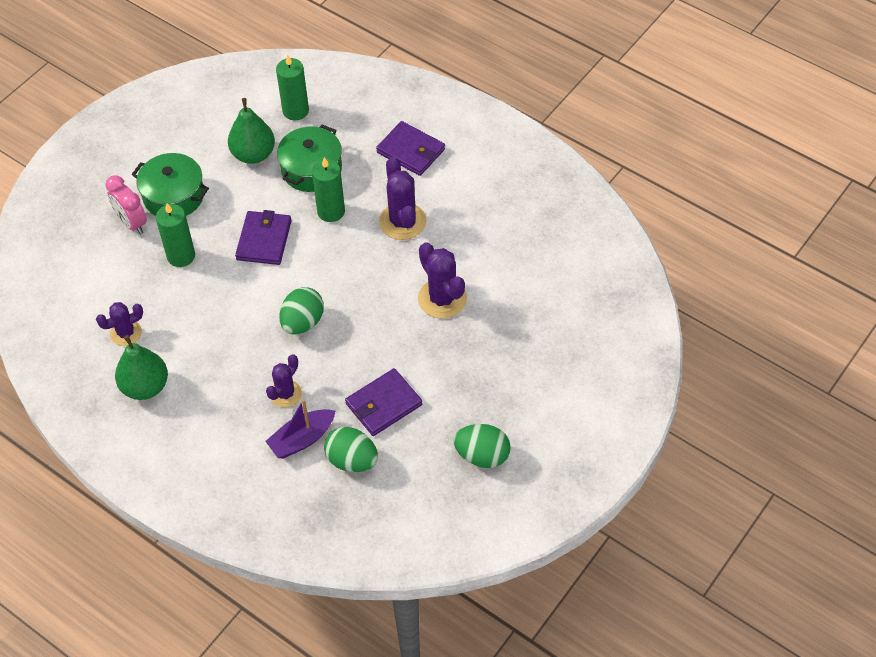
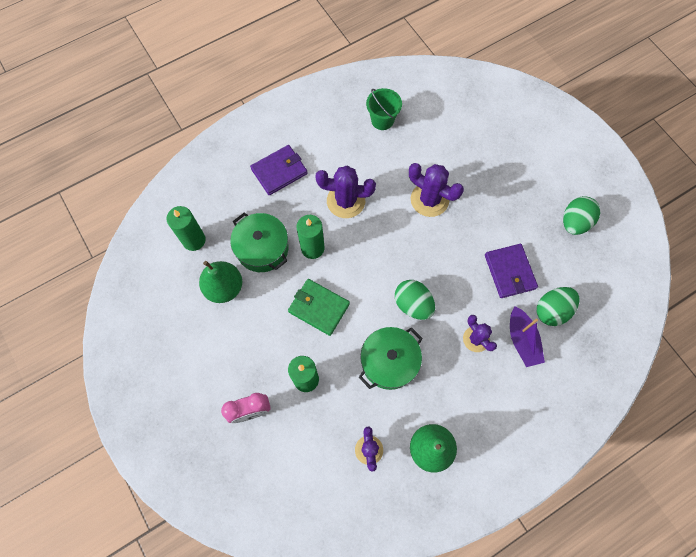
camera: 70 degrees left, 15 degrees up
green pot [132,153,209,216] -> green pot moved to [359,327,423,390]
purple wallet [235,210,292,265] -> green wallet [288,279,350,336]
purple cactus [418,243,467,319] -> purple cactus turned 45 degrees clockwise [409,163,464,217]
none -> green bucket [366,88,402,130]

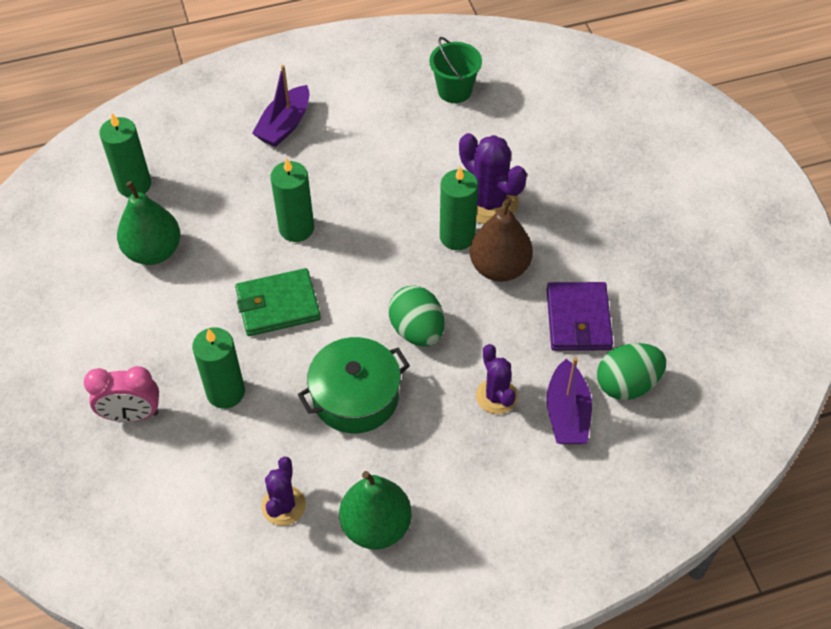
camera: 15 degrees right, 15 degrees down
green pot [230,213,289,272] -> none
purple wallet [250,145,308,195] -> purple boat [252,65,309,147]
green wallet [288,279,350,336] -> green wallet turned 60 degrees counterclockwise [235,268,321,336]
purple cactus [315,166,376,218] -> none
green egg [563,196,600,235] -> none
none -> green candle [440,167,478,250]
none -> brown pear [470,197,533,282]

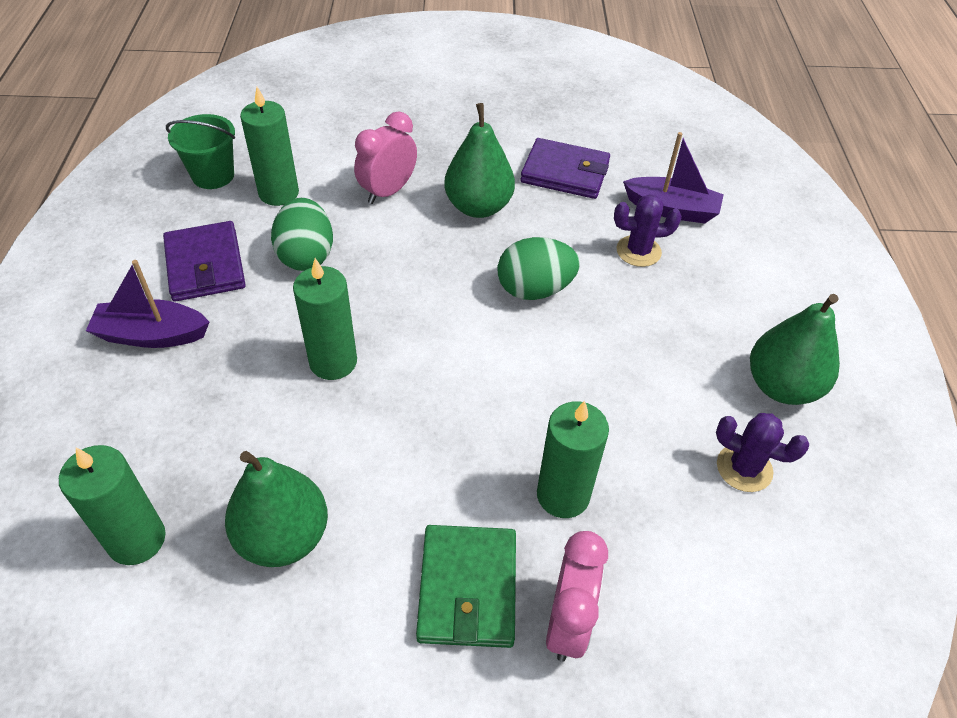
camera: 75 degrees left, 5 degrees down
green wallet [235,268,321,336] -> green wallet moved to [416,525,516,648]
purple boat [252,65,309,147] -> purple boat turned 135 degrees clockwise [86,260,209,348]
green pot [298,337,410,433] -> none
green candle [440,167,478,250] -> green candle moved to [240,87,299,206]
purple cactus [459,133,527,224] -> pink clock [354,111,417,204]
brown pear [470,197,533,282] -> green pear [444,103,515,218]
green egg [597,343,666,400] -> green egg moved to [271,198,333,271]
none -> purple wallet [163,221,246,302]

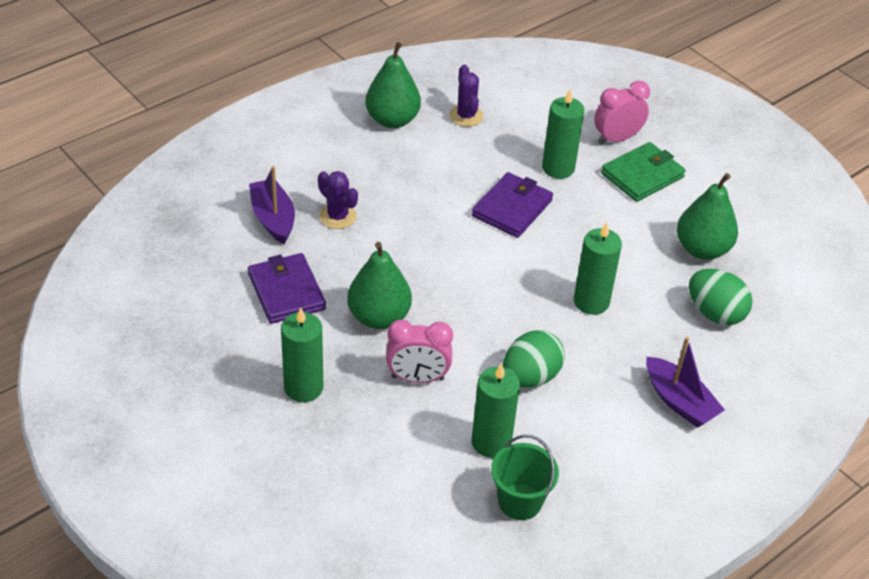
camera: 130 degrees left, 5 degrees down
green candle [59,445,166,565] -> green candle moved to [281,308,323,402]
purple wallet [163,221,246,302] -> purple wallet moved to [472,172,553,238]
green egg [498,237,580,300] -> green egg moved to [689,269,752,325]

